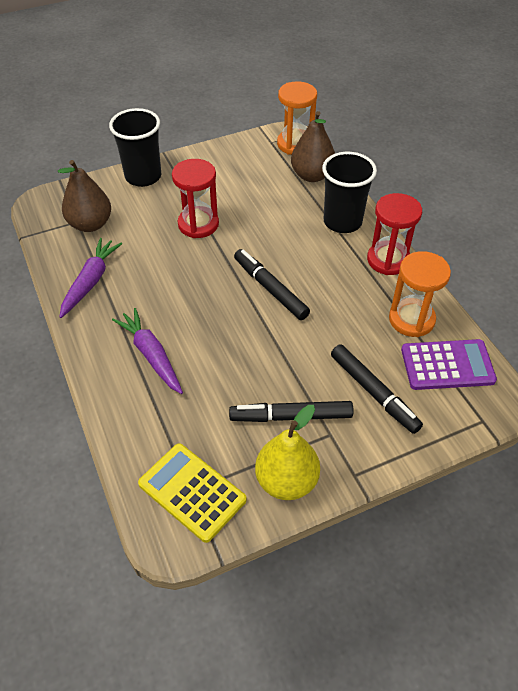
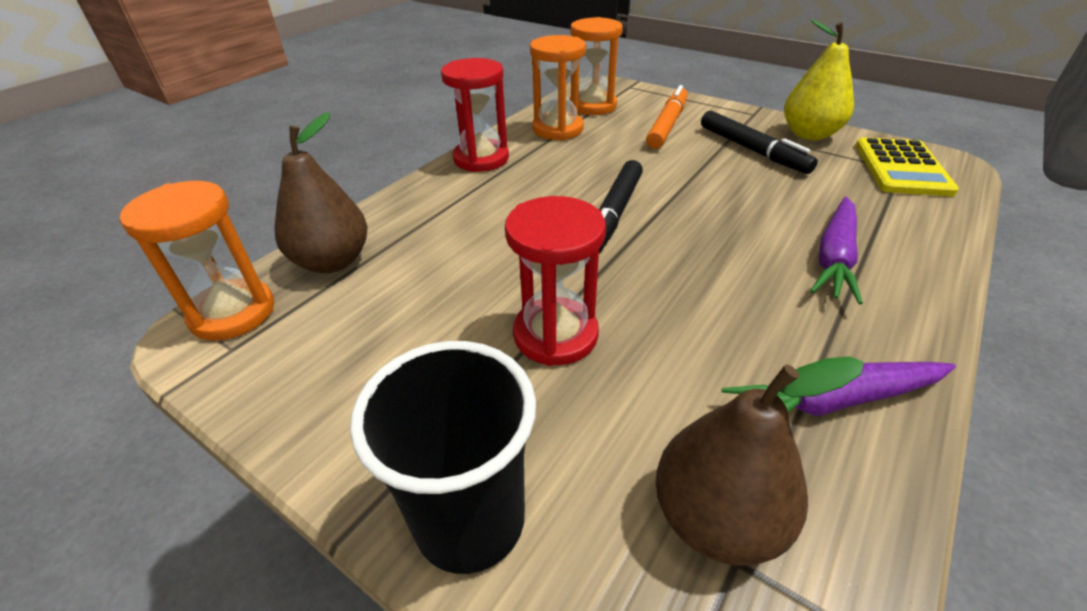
camera: 120 degrees left, 10 degrees down
black cup [322,152,377,233] -> none
black marker [331,344,423,434] -> orange marker [646,85,688,149]
purple calculator [401,339,497,390] -> orange hourglass [570,17,623,115]

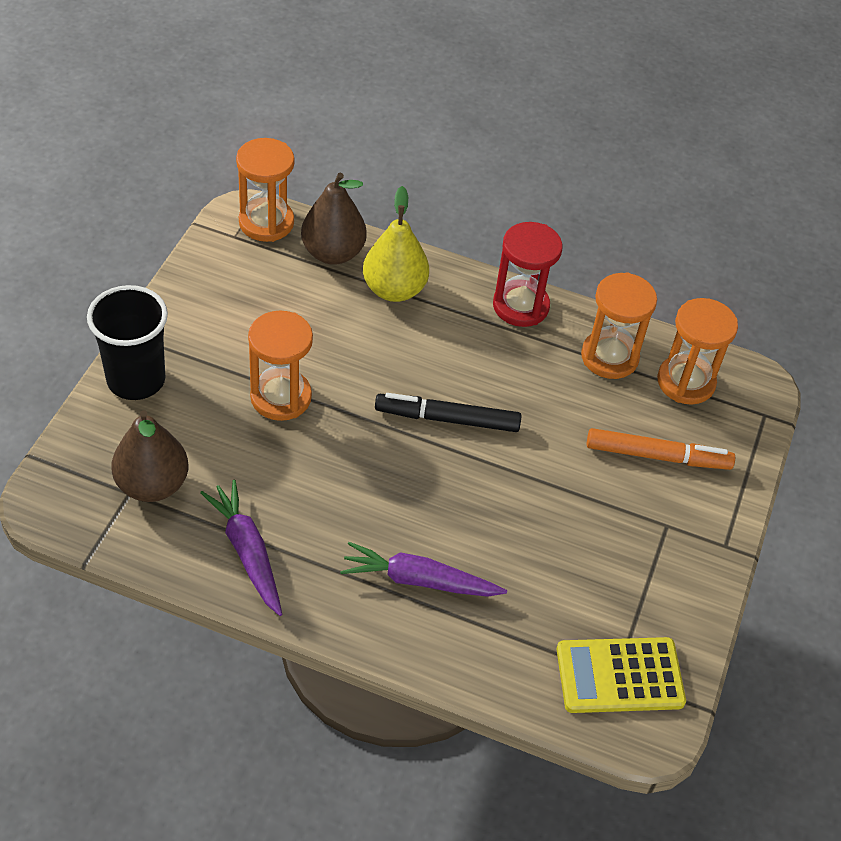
camera: 70 degrees right, 10 degrees up
red hourglass [505,196,606,366] -> orange hourglass [248,311,313,421]
black marker [701,111,818,174] -> none
yellow pear [784,20,854,140] -> yellow pear moved to [363,186,429,302]

